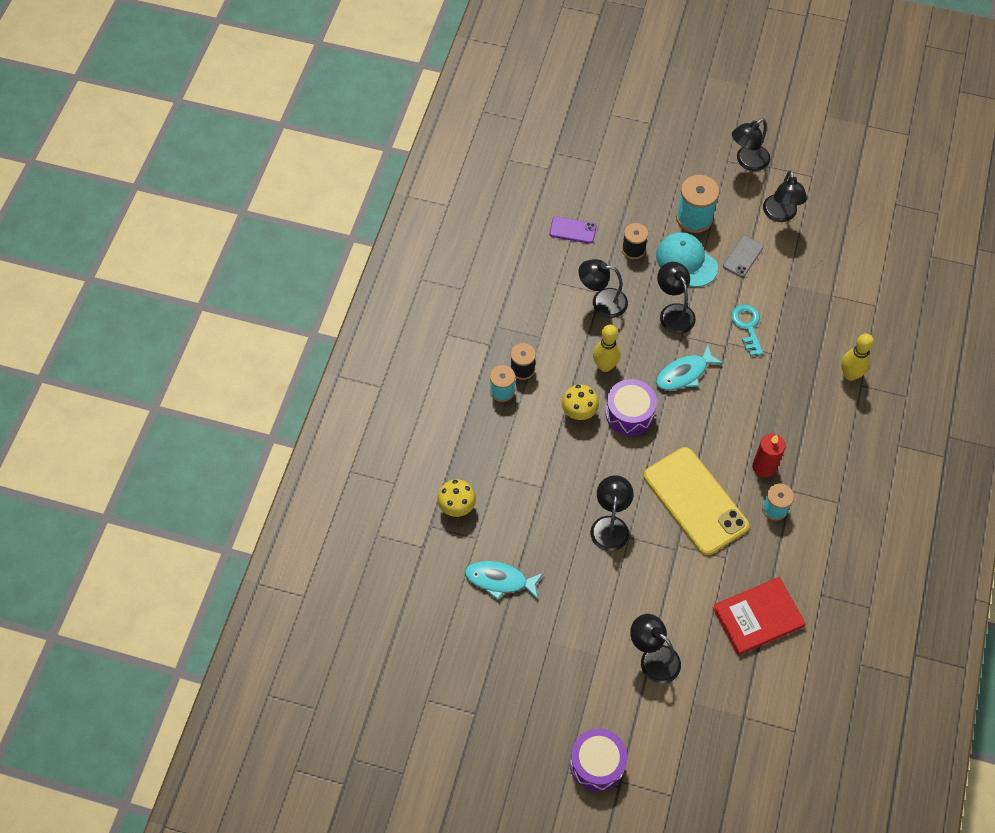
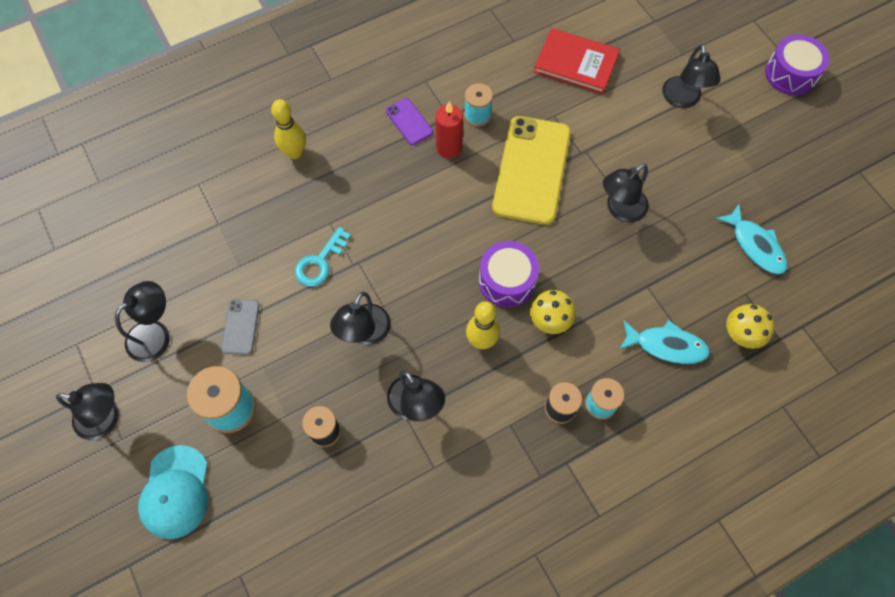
camera: 135 degrees left, 5 degrees up
purple phone [549,217,597,244] -> purple phone moved to [386,98,433,145]
turquoise cap [656,232,718,287] -> turquoise cap moved to [138,445,208,539]
turquoise fish [656,345,723,390] -> turquoise fish moved to [619,320,710,364]
grey phone [723,236,763,277] -> grey phone turned 75 degrees counterclockwise [221,299,260,355]

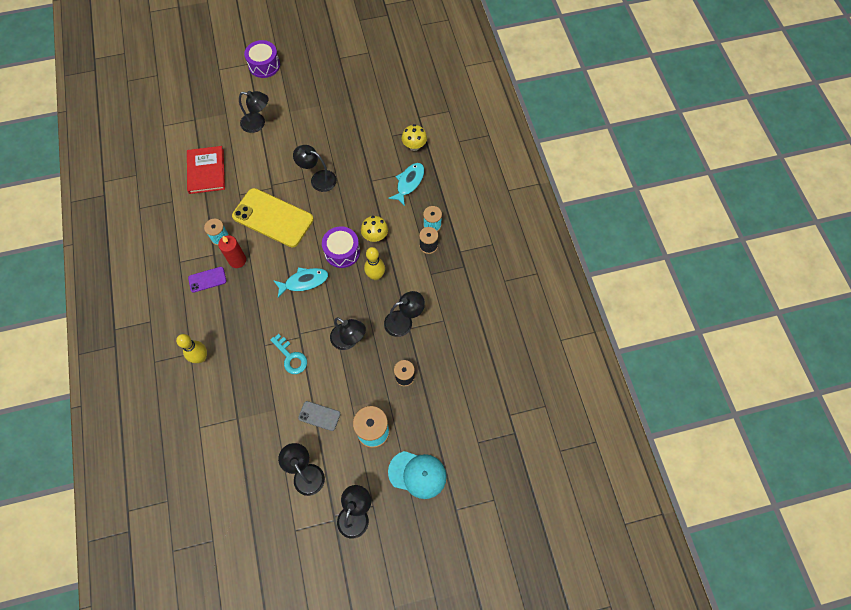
camera: 75 degrees left, 0 degrees up
red book [534,28,620,95] -> red book turned 45 degrees counterclockwise [187,146,225,194]
black lamp [603,164,649,223] -> black lamp turned 135 degrees clockwise [293,145,337,192]
turquoise fish [716,204,787,275] -> turquoise fish moved to [273,267,328,298]

